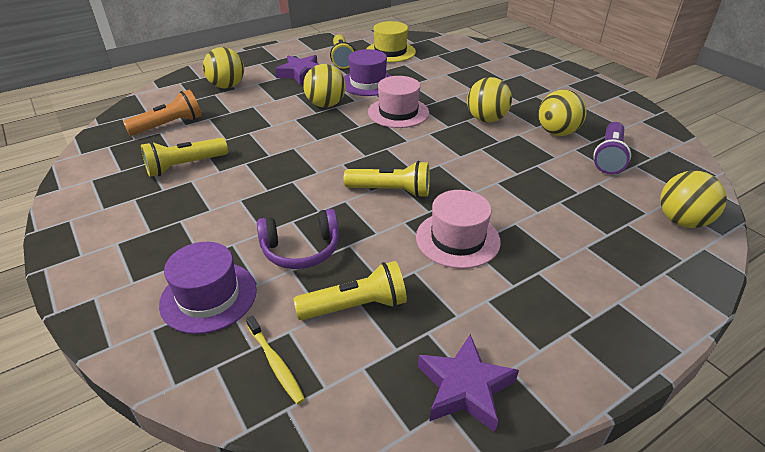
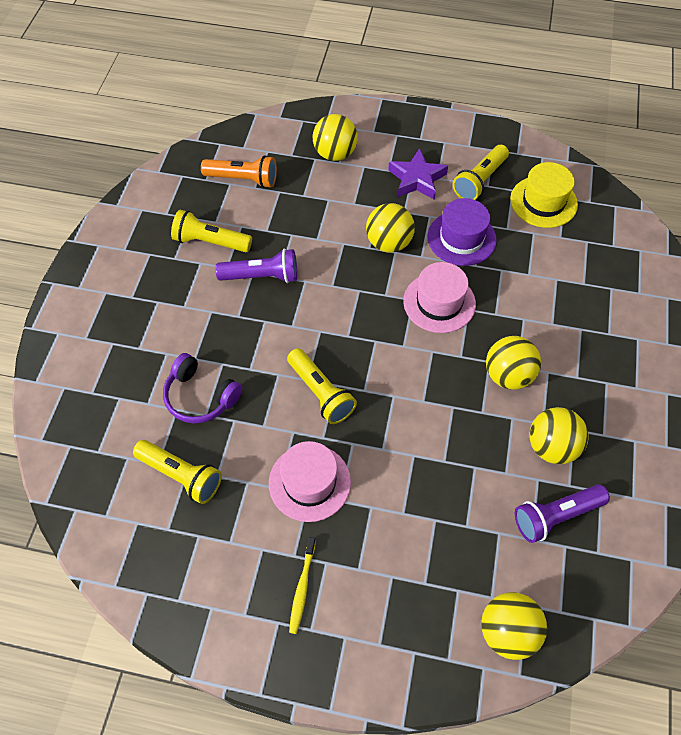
camera: 45 degrees right, 20 degrees up
purple hat [159,242,257,334] -> none
yellow toothbrush [246,315,305,405] -> yellow toothbrush moved to [289,537,316,634]
purple star [418,334,519,432] -> none
none -> purple flashlight [216,249,297,283]

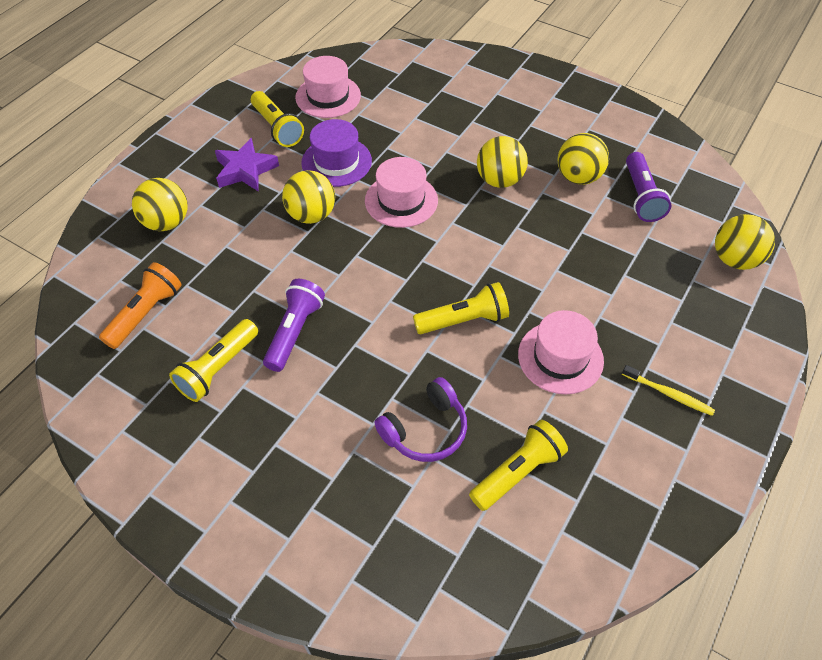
camera: 70 degrees left, 5 degrees down
yellow hat [510,162,578,228] -> pink hat [295,56,361,118]

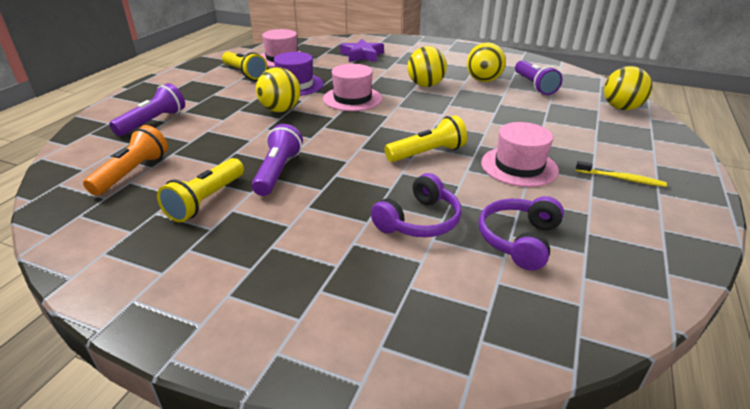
camera: 10 degrees left, 20 degrees down
yellow ball [132,178,187,231] -> purple flashlight [109,83,185,136]
purple star [215,138,279,191] -> purple star moved to [340,39,384,62]
yellow flashlight [469,420,568,511] -> purple headphones [479,196,564,270]

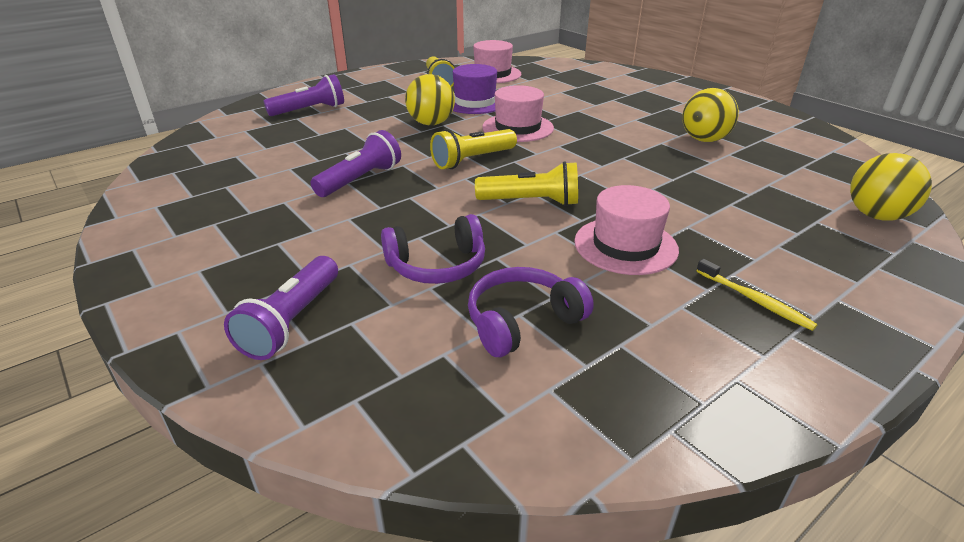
camera: 30 degrees right, 0 degrees up
orange flashlight [83,125,168,196] -> none
yellow flashlight [157,158,244,222] -> yellow flashlight moved to [430,129,517,169]
purple star [340,39,384,62] -> none
yellow ball [407,46,447,87] -> none
purple flashlight [515,60,562,95] -> purple flashlight moved to [224,256,338,360]

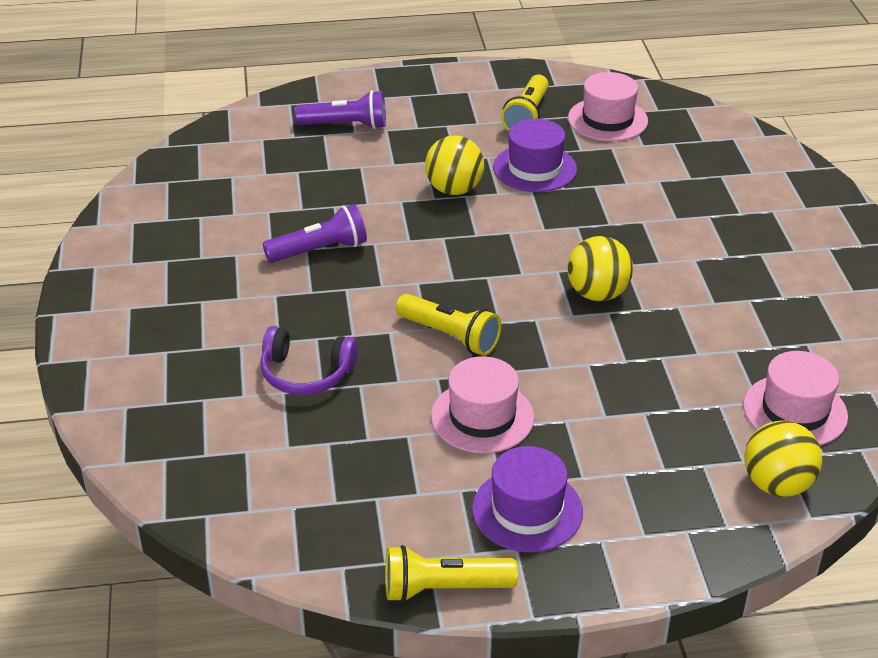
camera: 30 degrees right, 5 degrees up
purple flashlight [224,256,338,360] -> none
yellow flashlight [430,129,517,169] -> yellow flashlight moved to [385,545,518,602]
purple headphones [468,267,594,357] -> none
pink hat [482,85,554,142] -> pink hat moved to [743,351,848,445]
yellow ball [682,88,739,142] -> yellow ball moved to [567,236,633,301]
yellow toothbrush [696,259,818,331] -> purple hat [472,446,583,553]

